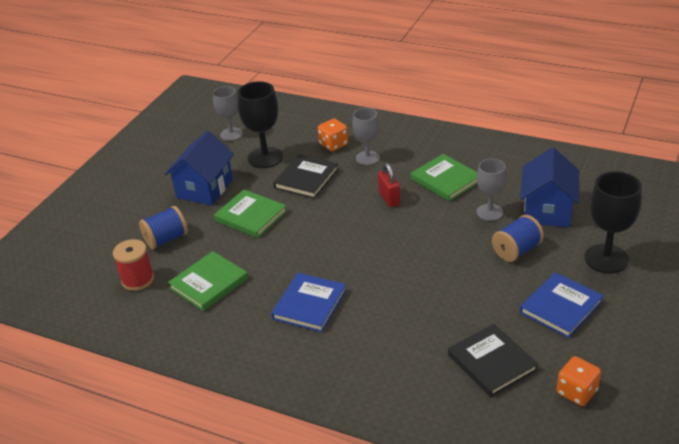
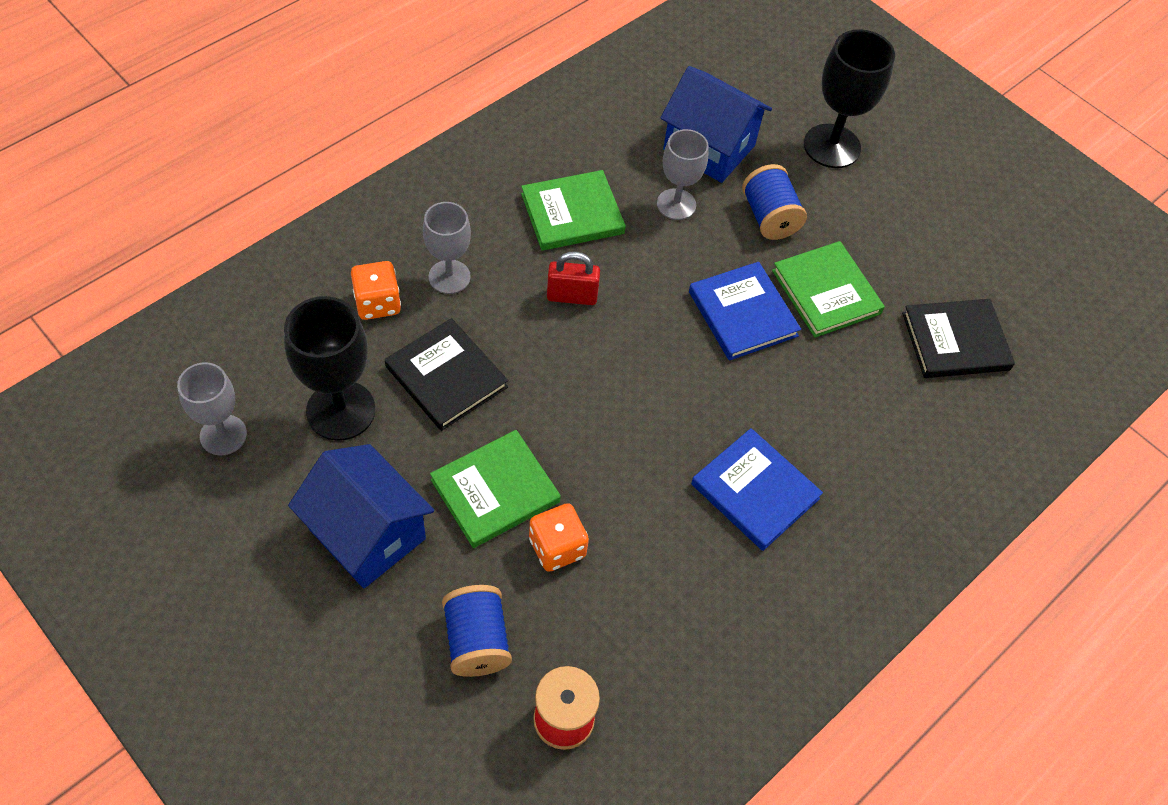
camera: 75 degrees left, 20 degrees up
green book [168,251,248,311] -> green book moved to [772,241,885,338]
blue book [520,272,604,338] -> blue book moved to [689,262,801,361]
orange dice [556,356,601,406] -> orange dice moved to [529,503,589,572]

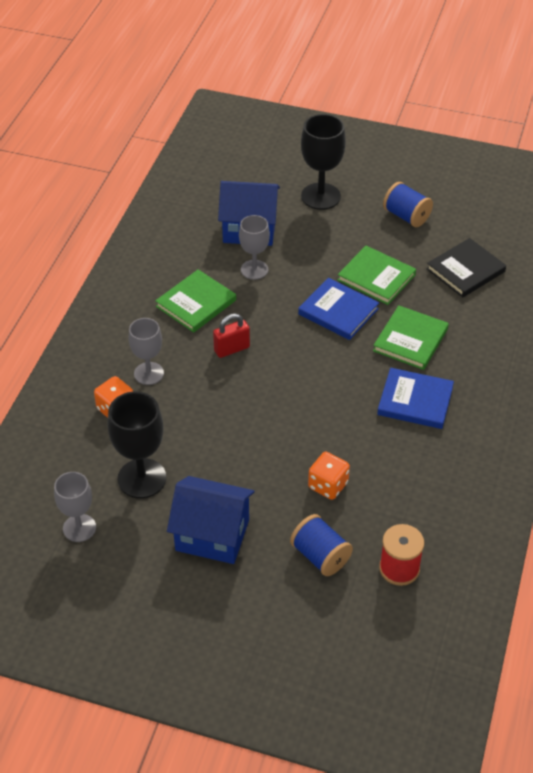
camera: 25 degrees left, 10 degrees down
black book [385,318,508,431] -> none
green book [430,430,561,548] -> green book moved to [373,305,449,370]
blue spool [742,164,807,240] -> blue spool moved to [383,182,433,227]

